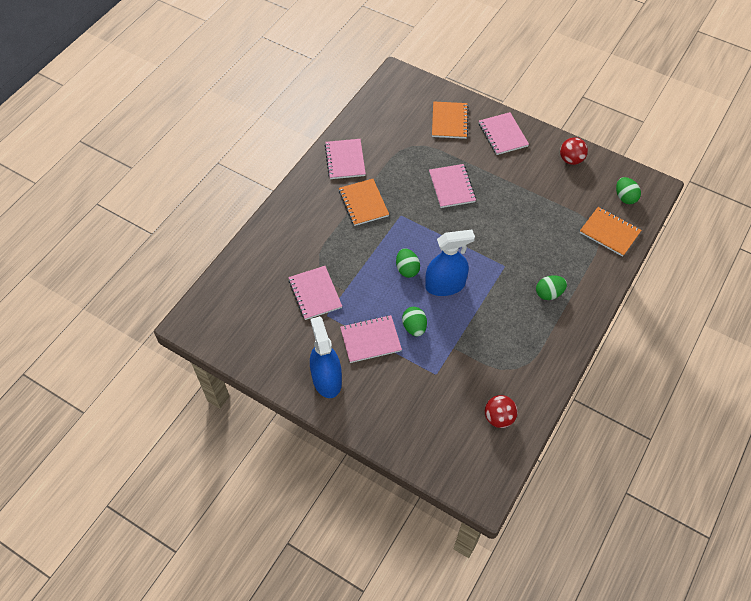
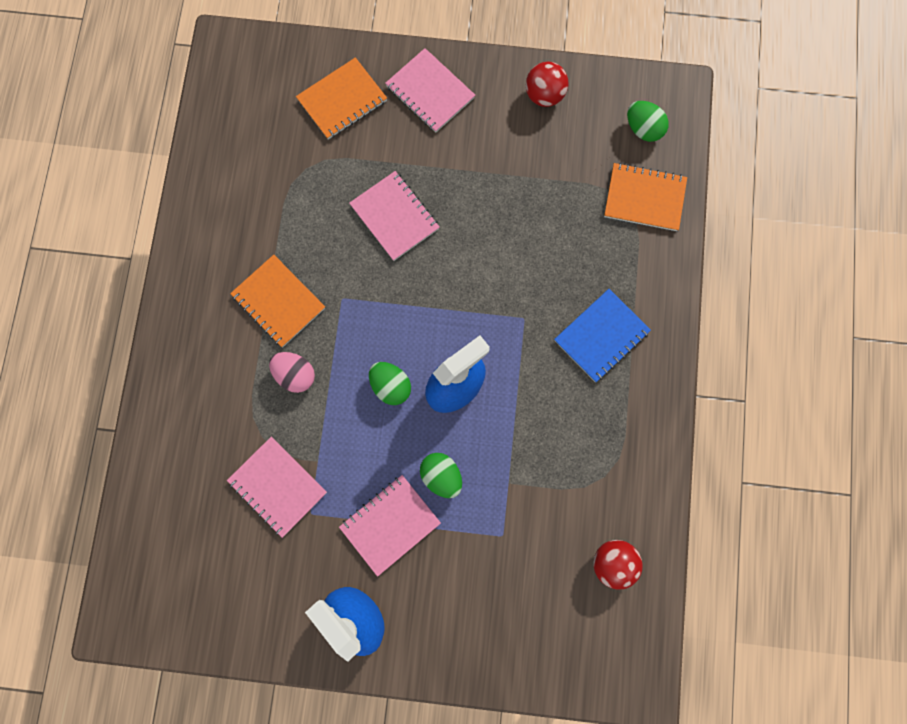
camera: 25 degrees left, 20 degrees up
pink notebook [325,139,366,179] -> none
orange notebook [432,102,468,139] -> orange notebook turned 75 degrees clockwise [296,57,387,140]
green egg [536,276,567,300] -> blue notebook [554,289,651,382]
none -> pink egg [269,352,315,393]

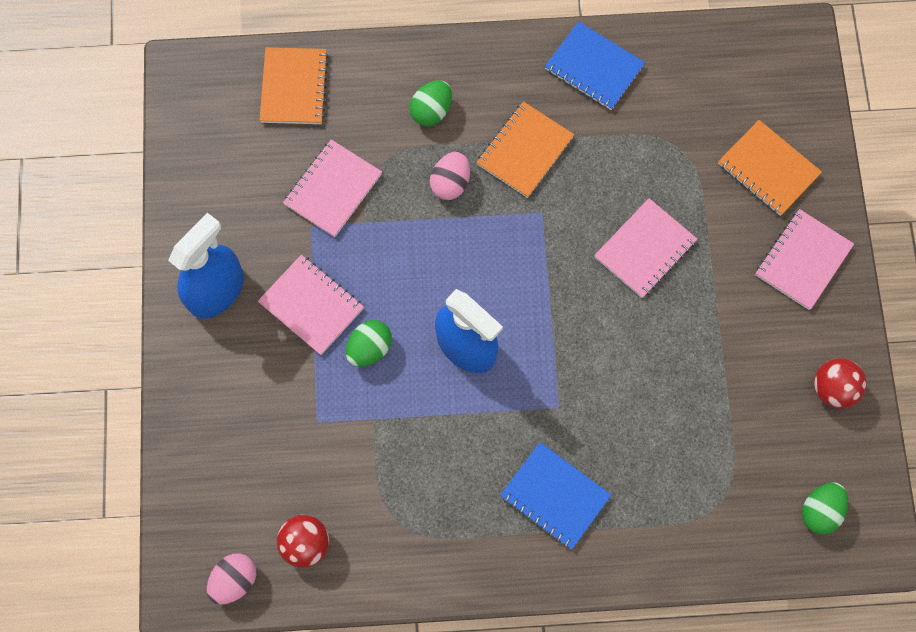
camera: 80 degrees right, 5 degrees down
green egg [369,362,411,405] -> green egg moved to [410,80,452,126]
orange notebook [604,163,687,231] -> orange notebook moved to [259,47,329,124]
none -> pink egg [207,553,256,605]
none -> blue notebook [545,21,645,110]

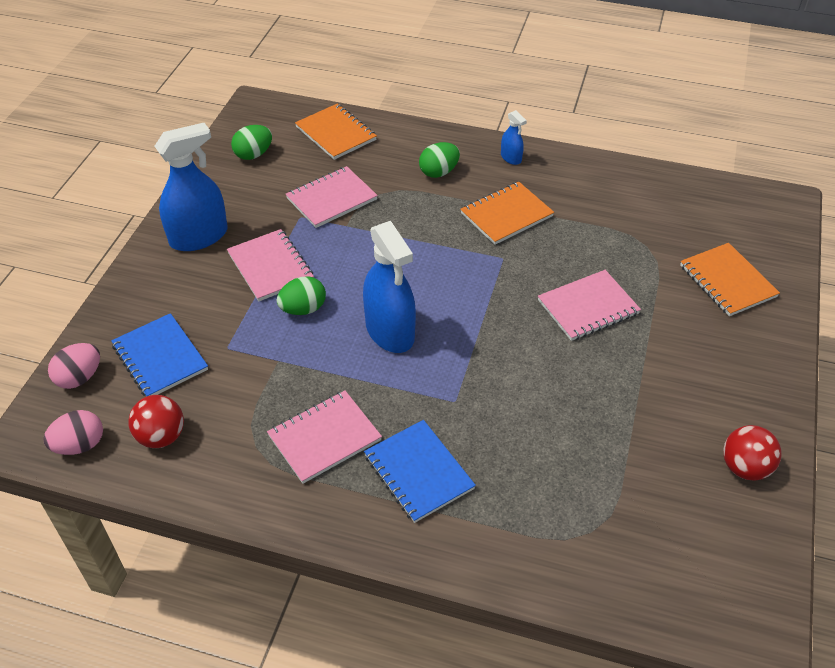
camera: 20 degrees right, 25 degrees down
orange notebook [259,47,329,124] -> orange notebook turned 60 degrees counterclockwise [295,104,377,160]
pink egg [430,151,470,200] -> pink egg moved to [48,343,100,389]
blue notebook [545,21,645,110] -> blue notebook moved to [111,313,208,397]
pink notebook [755,209,854,310] -> pink notebook moved to [267,391,382,484]
green egg [802,483,848,534] -> green egg moved to [231,125,272,160]
none -> blue spray bottle [501,110,527,165]

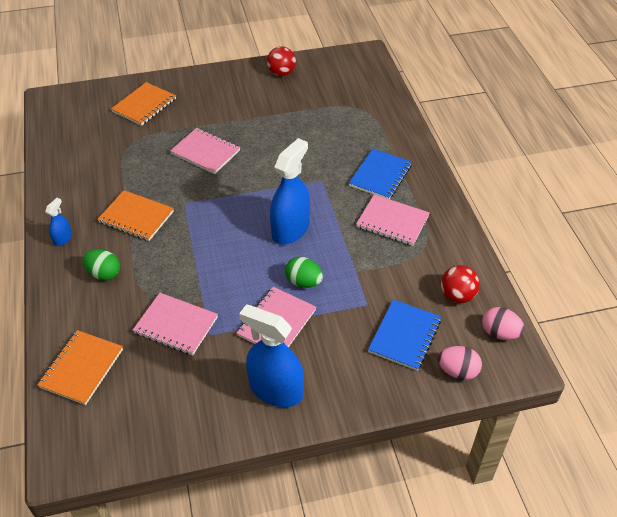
camera: 120 degrees left, 0 degrees up
green egg [231,125,272,160] -> none

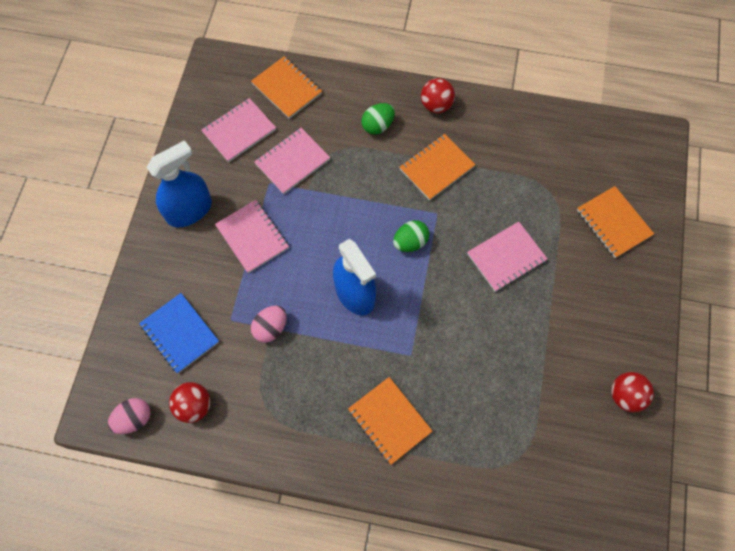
camera: 115 degrees right, 20 degrees up
blue spray bottle [45,198,72,246] -> red ball [421,78,455,113]
green egg [285,257,323,288] -> green egg moved to [393,221,429,252]
blue notebook [349,149,412,199] -> orange notebook [348,377,433,465]
pink notebook [356,194,430,246] -> pink notebook moved to [201,98,276,162]
pink egg [438,346,482,380] -> pink egg moved to [251,306,286,343]

